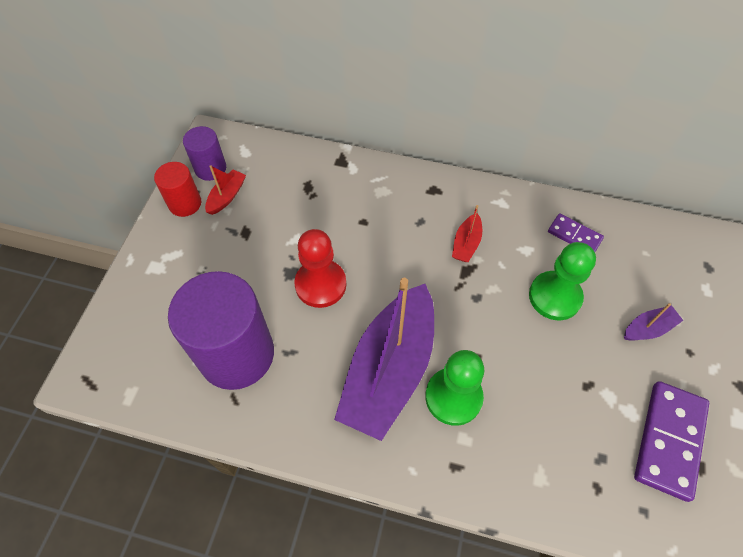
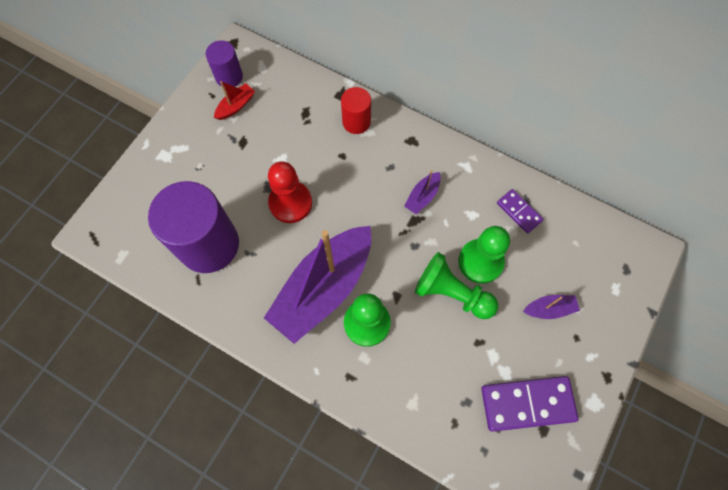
camera: 15 degrees right, 10 degrees up
red cylinder [154,162,201,217] -> red cylinder moved to [341,87,371,134]
red boat [452,205,482,262] -> purple boat [404,170,441,214]
purple domino [634,381,709,502] -> purple domino turned 45 degrees clockwise [481,376,579,432]
none -> green pawn [415,252,498,319]

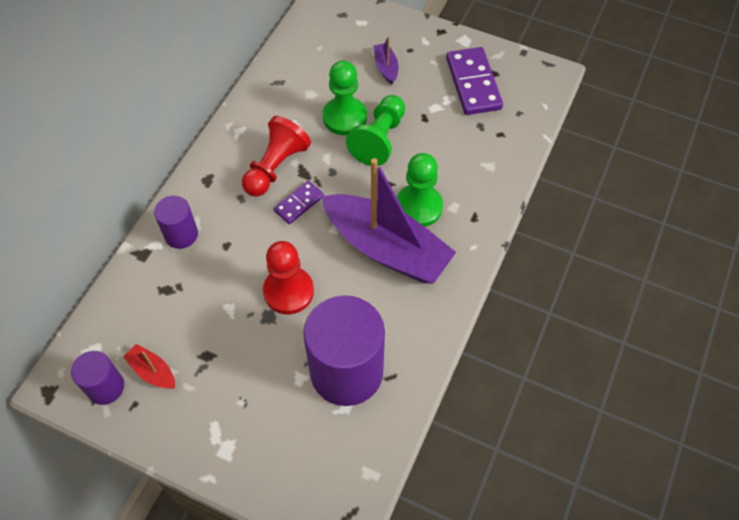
camera: 95 degrees left, 10 degrees down
red cylinder [341,87,371,134] -> purple cylinder [154,196,198,249]
purple boat [404,170,441,214] -> red pawn [242,116,311,196]
purple domino [497,189,544,233] -> purple domino moved to [274,181,324,224]

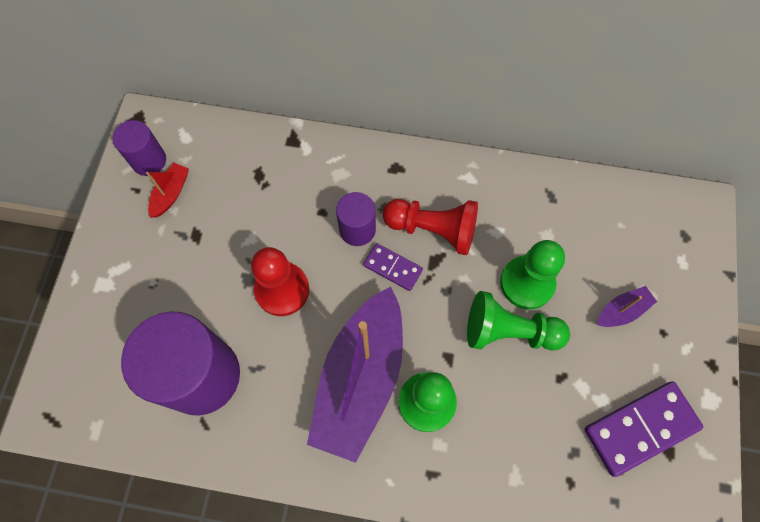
camera: 75 degrees right, 10 degrees up
purple cylinder [154,196,198,249] -> purple cylinder moved to [336,192,376,246]

